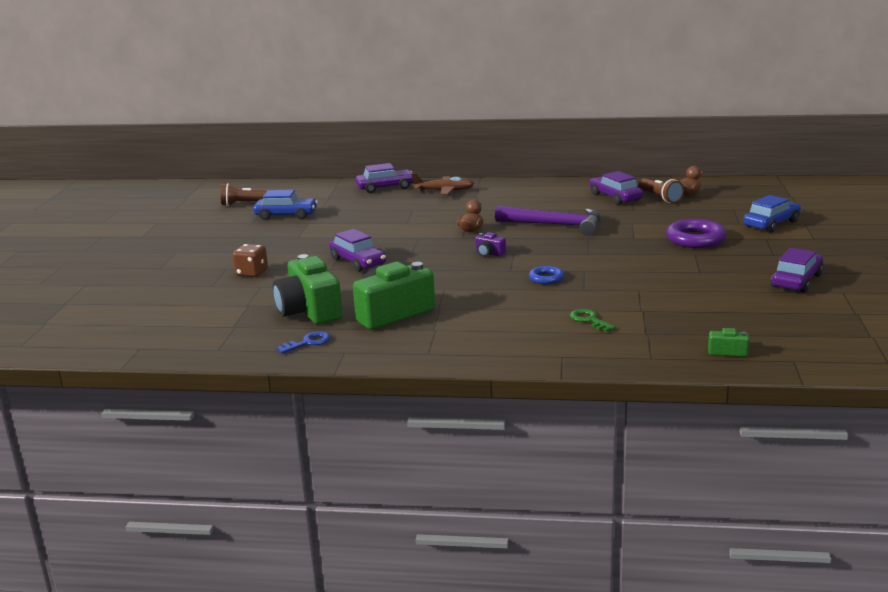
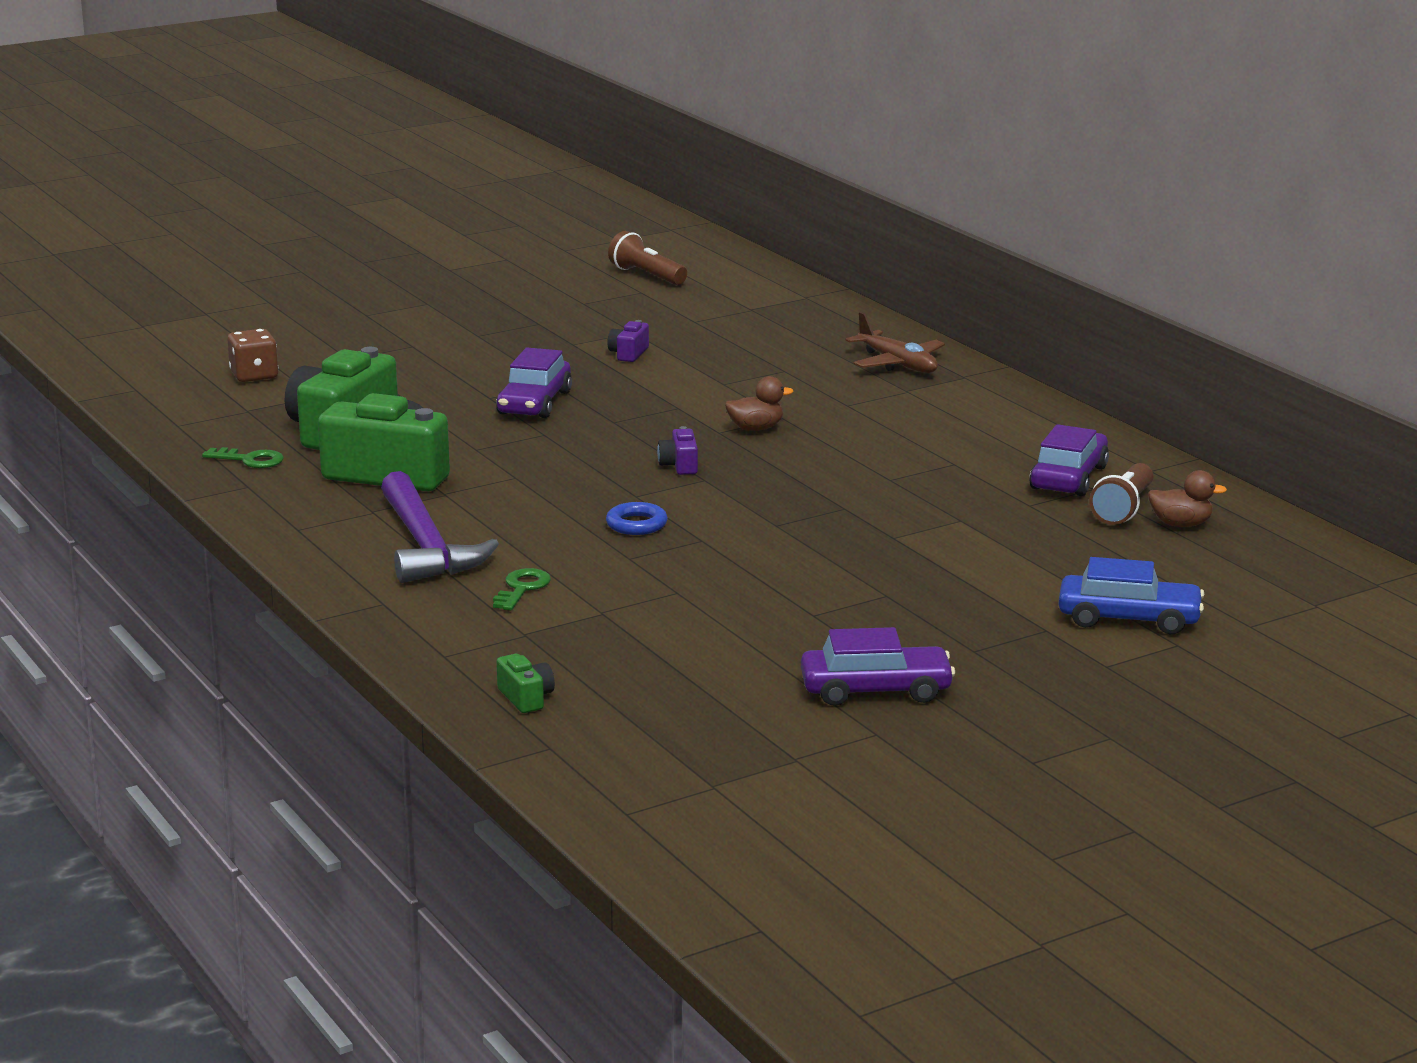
camera: 50 degrees right, 0 degrees up
brown dice [232,244,268,277] -> brown dice moved to [228,329,278,382]
blue car [253,190,318,220] -> none
blue key [277,331,331,354] -> green key [202,447,284,468]
purple car [356,163,413,193] -> none
purple hammer [495,206,601,236] -> purple hammer moved to [381,471,499,583]
purple ring [666,219,727,248] -> none
none -> purple camera [607,320,649,362]

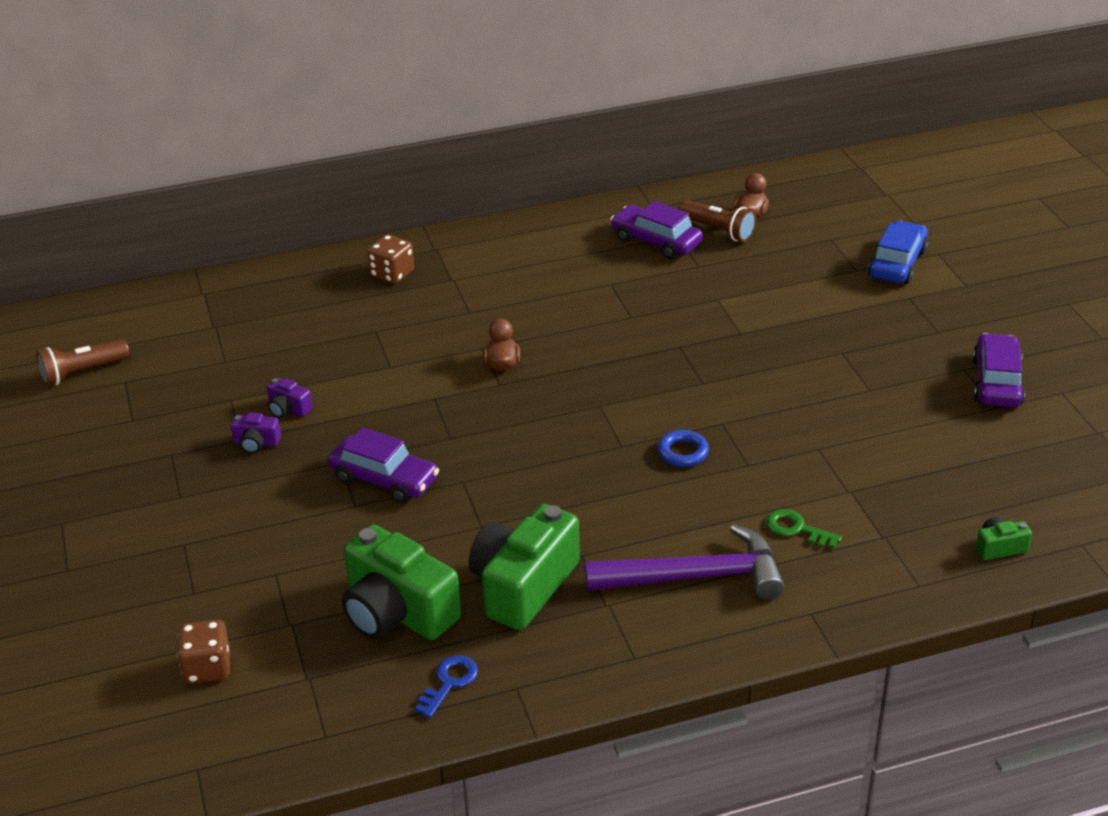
camera: 75 degrees left, 15 degrees up
green key [202,447,284,468] -> blue key [415,655,478,718]
purple camera [657,426,698,475] -> purple camera moved to [231,413,281,453]
brown plane [846,312,945,373] -> brown dice [367,235,414,284]

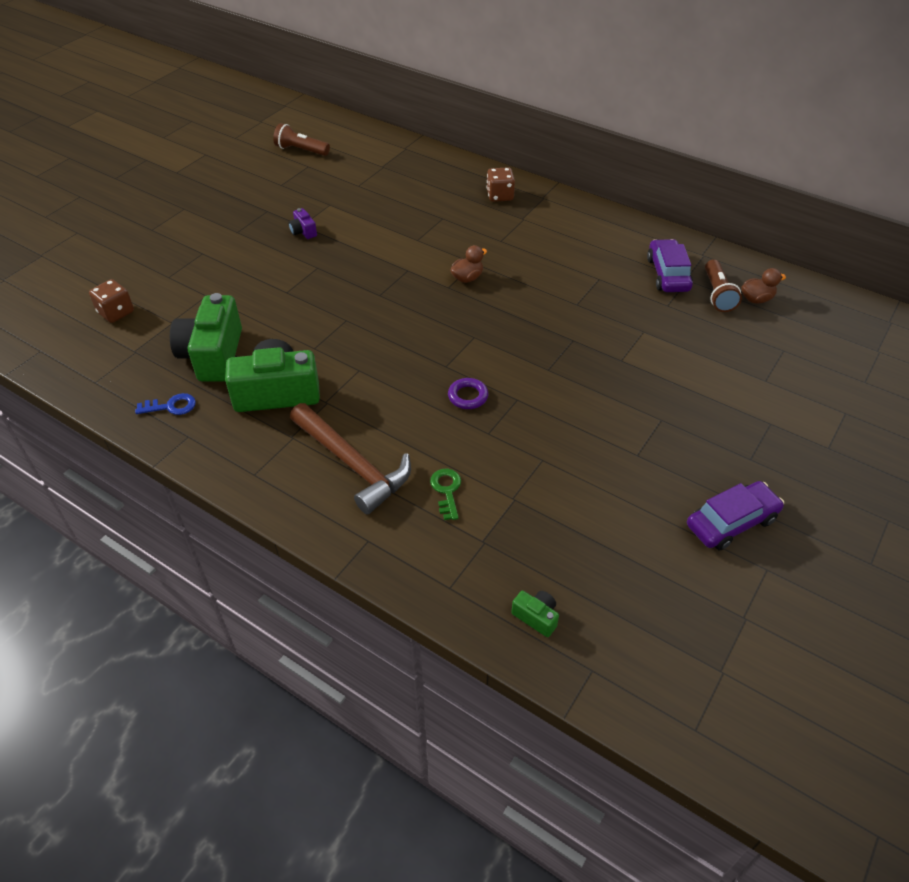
camera: 50 degrees right, 10 degrees up
purple camera [267,377,313,418] -> none
purple car [328,427,439,503] -> none
purple hammer [585,524,784,600] -> brown hammer [290,403,411,515]
blue ring [658,430,709,467] -> purple ring [448,378,488,409]
blue car [868,221,929,284] -> none

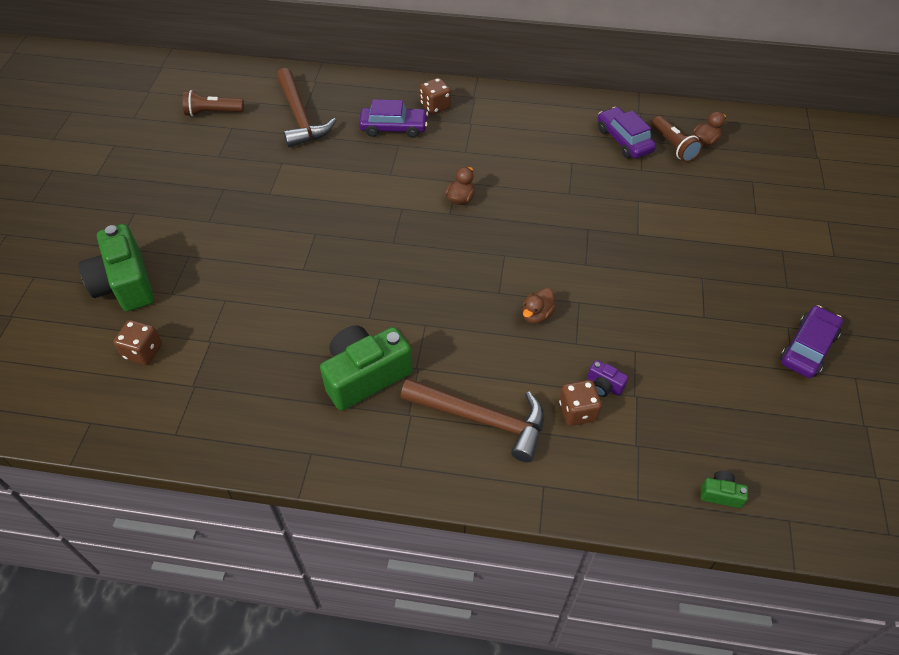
camera: 25 degrees left, 5 degrees up
blue key [135,393,196,415] -> none
green camera [170,293,242,382] -> green camera moved to [79,224,154,311]
purple camera [289,208,317,239] -> purple camera moved to [587,360,629,397]
green key [430,469,461,520] -> brown dice [559,380,602,426]
purple ring [448,378,488,409] -> brown duck [522,288,556,324]
none -> brown hammer [277,68,336,147]
none -> purple car [359,99,428,138]

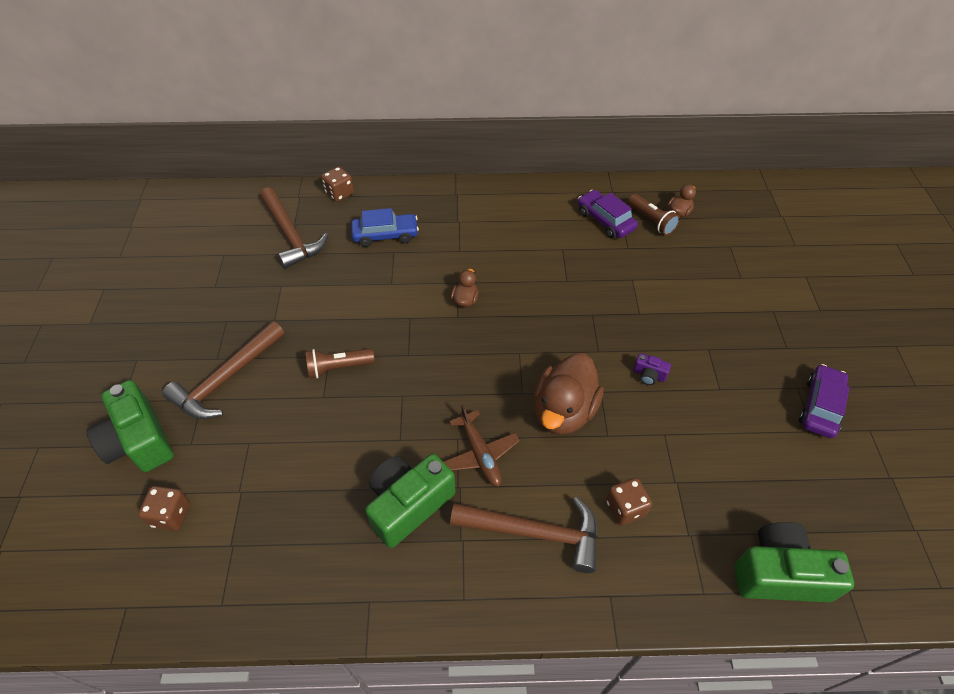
camera: 10 degrees left, 0 degrees up
brown flashlight [183,90,244,117] -> brown flashlight moved to [305,348,375,379]
purple car [359,99,428,138] -> blue car [351,208,419,247]
brown dice [420,78,451,114] -> brown dice moved to [321,166,354,202]
brown duck [522,288,556,324] -> brown duck [534,353,604,435], size x2.13
purple camera [587,360,629,397] -> purple camera moved to [633,353,671,385]
green camera [700,471,748,508] -> green camera [735,522,854,602], size x2.31
none -> brown hammer [162,321,284,419]
none -> brown plane [443,404,520,487]

